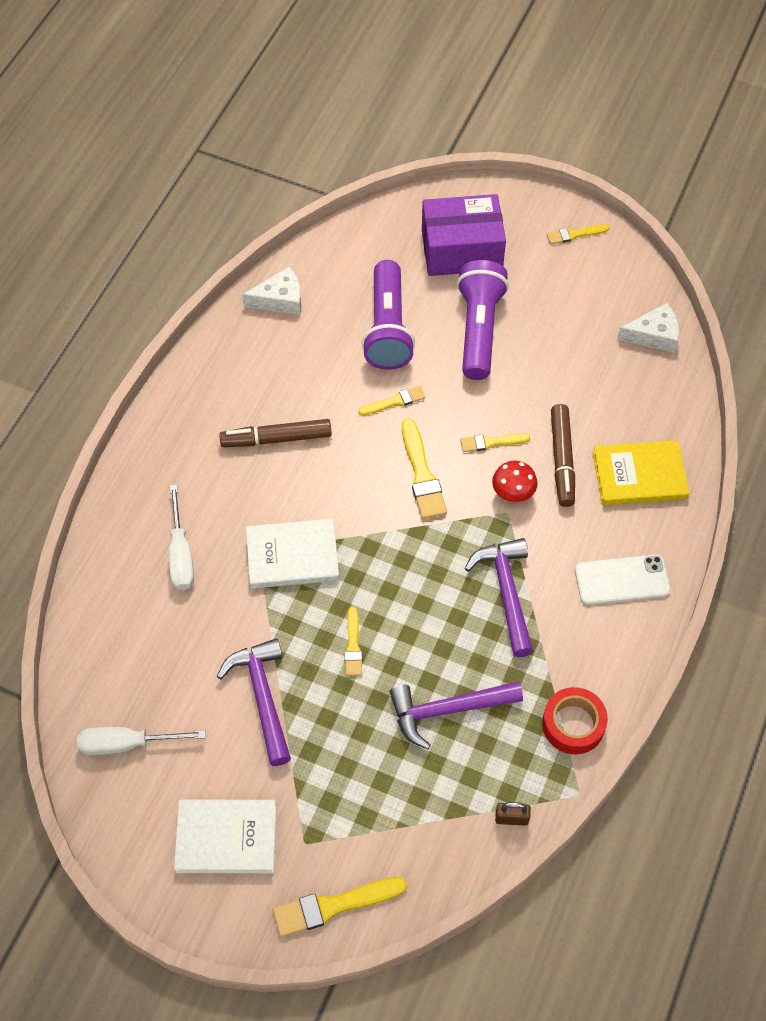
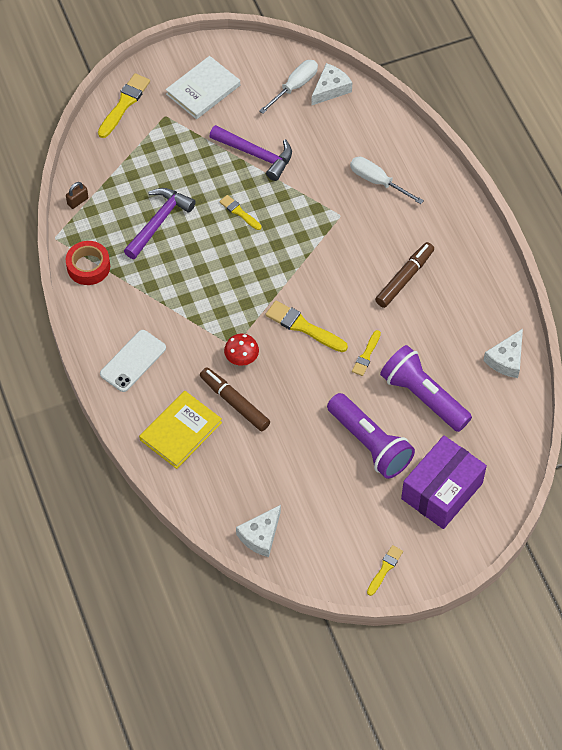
camera: 135 degrees right, 0 degrees up
white book [246,519,339,589] -> none
yellow brush [460,433,530,452] -> none
purple hammer [464,538,533,657] -> none
none -> white cheese [311,63,353,106]

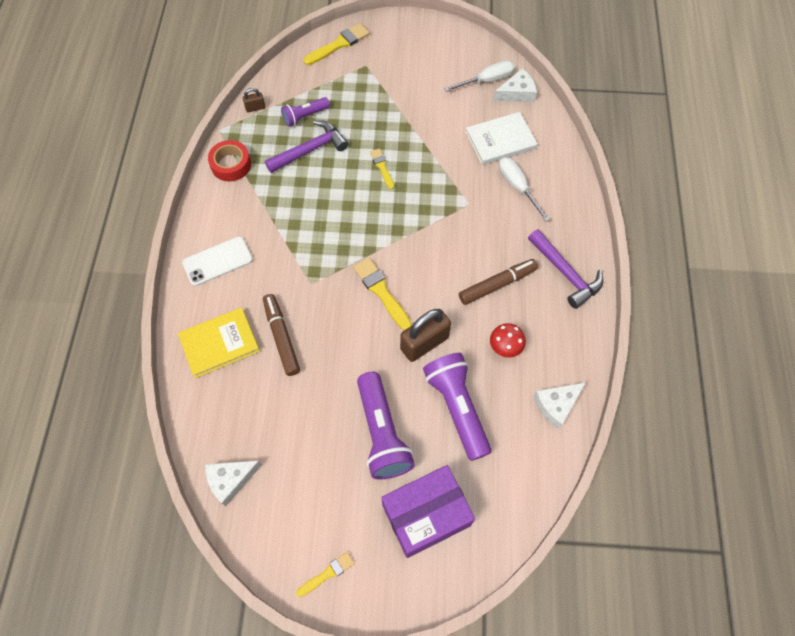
camera: 25 degrees right, 5 degrees up
white book [165,56,240,119] -> white book moved to [466,112,537,165]
purple hammer [209,125,292,181] -> purple hammer moved to [528,229,603,309]
red mushroom [224,334,259,366] -> red mushroom moved to [490,323,526,358]
yellow brush [352,330,381,376] -> brown padlock [400,309,451,362]
none -> purple flashlight [281,97,330,127]

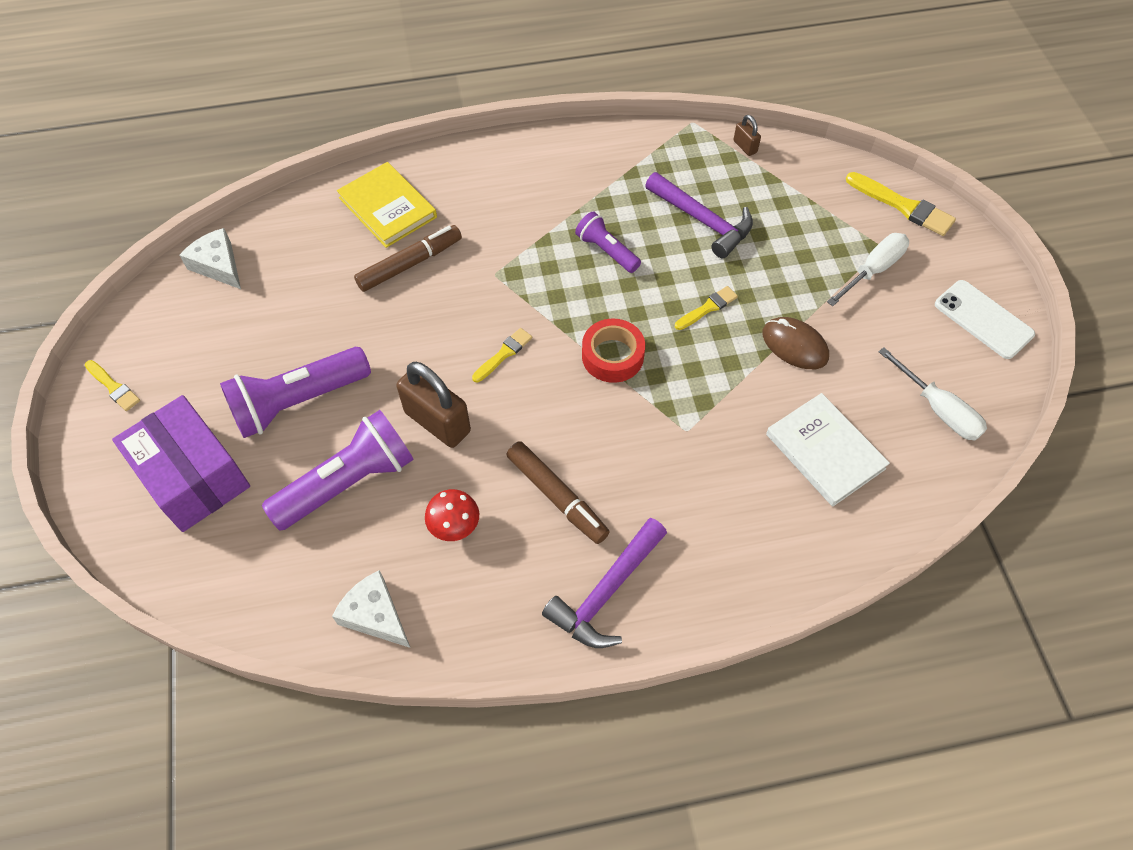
camera: 75 degrees right, 5 degrees down
white phone [182,236,253,286] -> white phone moved to [935,280,1035,359]
red tape [208,140,251,182] -> red tape moved to [582,319,645,383]
purple flashlight [281,97,330,127] -> purple flashlight moved to [575,211,641,273]
yellow brush [353,258,412,331] -> yellow brush [472,328,532,382], size x0.61
white cheese [493,68,537,102] -> none
white screwdriver [499,157,550,222] -> white screwdriver moved to [827,233,909,306]
none -> brown mouse [762,317,829,369]

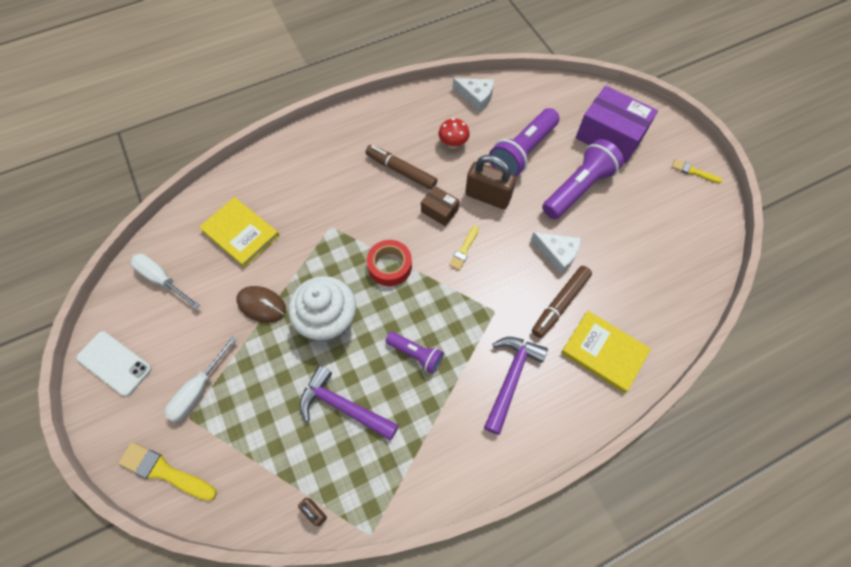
camera: 165 degrees right, 5 degrees up
white cheese [180,228,241,289] -> white cheese moved to [531,232,581,275]
purple hammer [542,518,667,648] -> purple hammer moved to [484,337,548,435]
yellow brush [675,286,738,330] -> white cupcake [289,276,356,342]
white book [766,393,890,507] -> yellow book [199,197,279,268]
none -> brown box [421,186,459,226]

